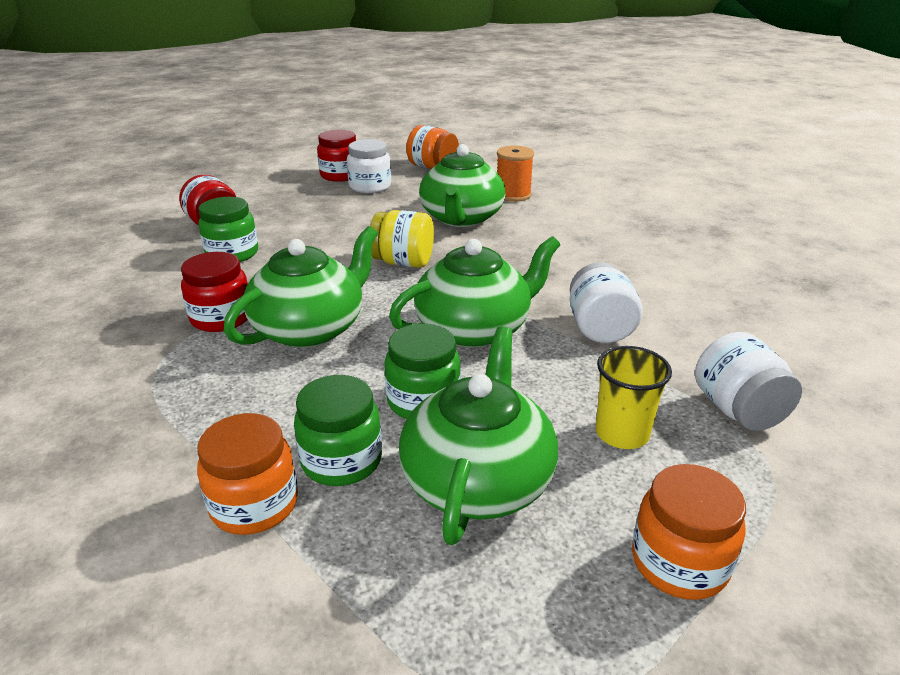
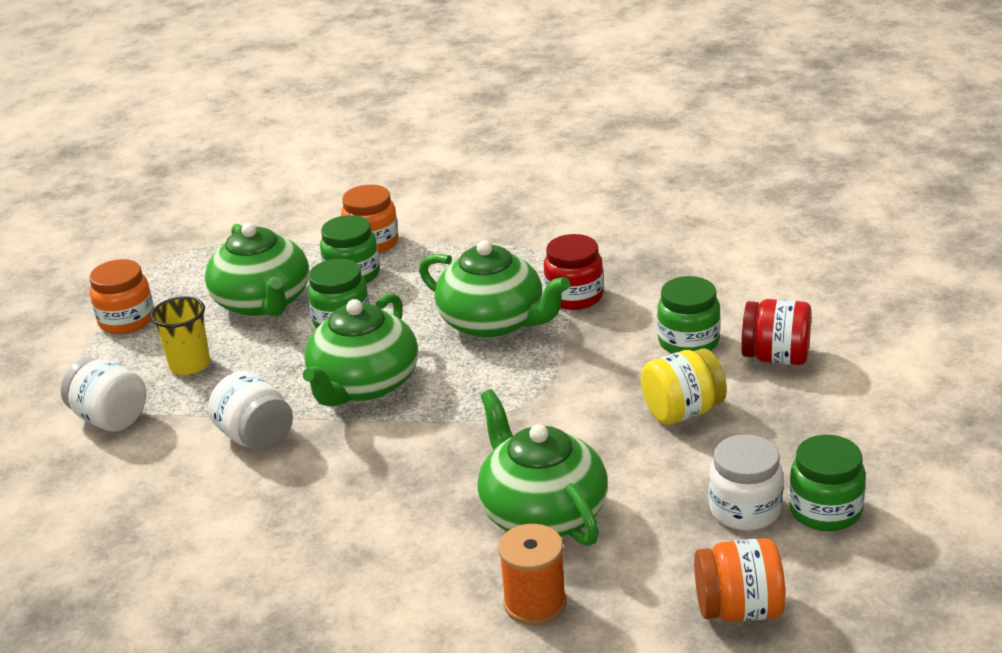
camera: 145 degrees right, 0 degrees up
green teapot [224,226,378,348] -> green teapot turned 60 degrees counterclockwise [419,240,570,339]
red jar [317,130,356,182] -> green jar [789,435,866,531]
yellow jar [370,210,434,268] -> yellow jar moved to [641,349,727,425]

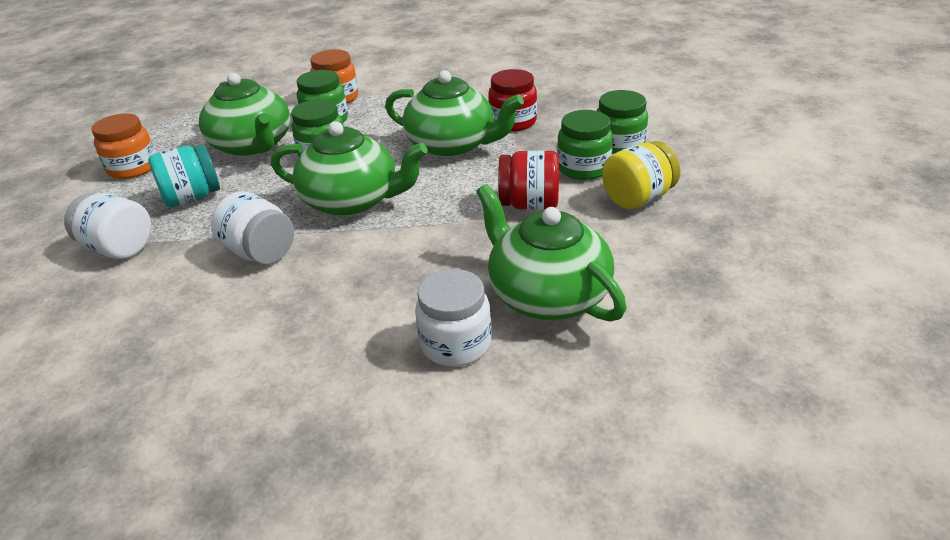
camera: 10 degrees left, 5 degrees up
yellow cup [150,297,210,375] -> turquoise jar [148,144,220,207]
green teapot [303,293,418,407] -> green teapot turned 90 degrees counterclockwise [271,121,428,216]
orange spool [498,524,567,625] -> none
orange jar [694,538,785,622] -> none
white jar [709,434,783,531] -> white jar moved to [415,269,491,366]
red jar [741,299,812,365] -> red jar moved to [498,150,559,210]
green jar [789,435,866,531] -> green jar moved to [557,110,613,180]

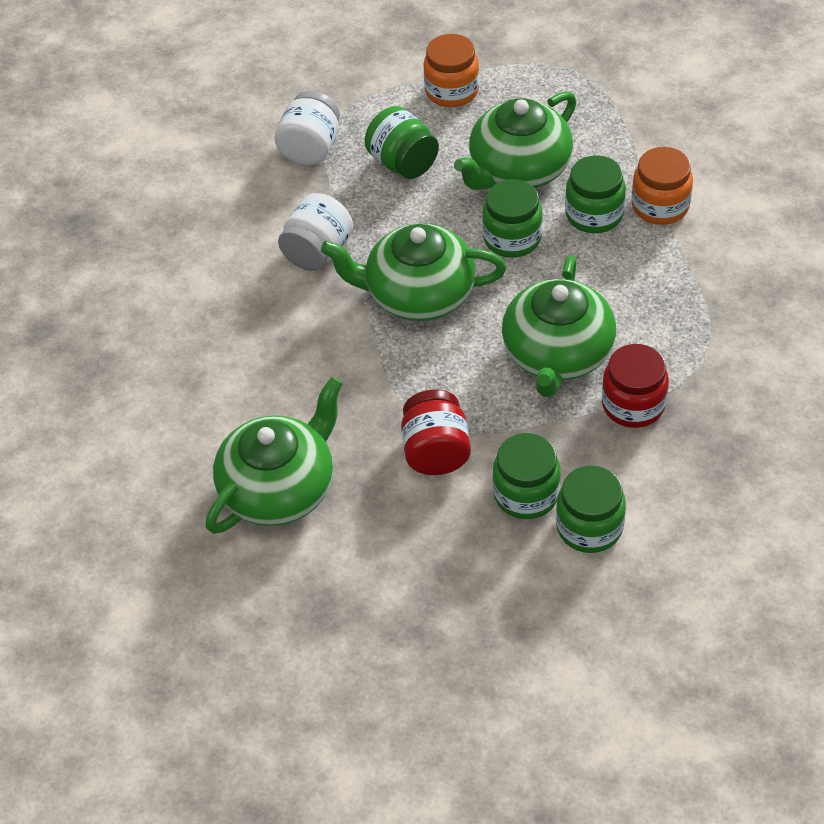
camera: 80 degrees right, 15 degrees up
turquoise jar [148,144,220,207] -> green jar [365,106,439,179]
green teapot [271,121,428,216] -> green teapot turned 90 degrees clockwise [321,223,506,321]
white jar [415,269,491,366] -> none
yellow jar [602,141,681,209] -> none

